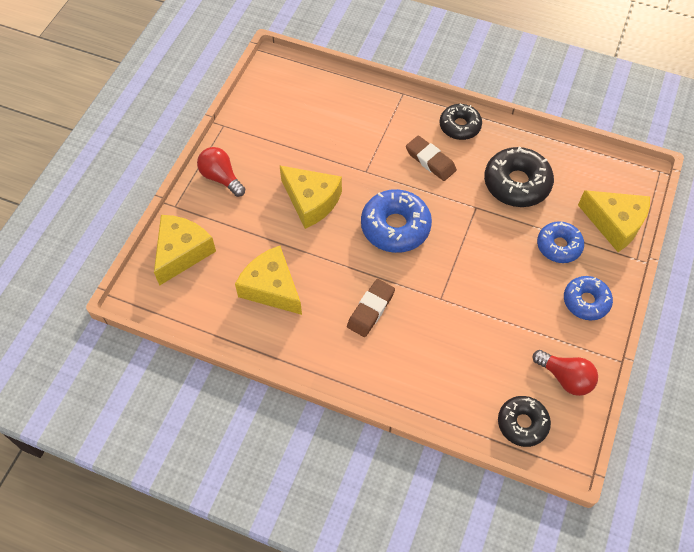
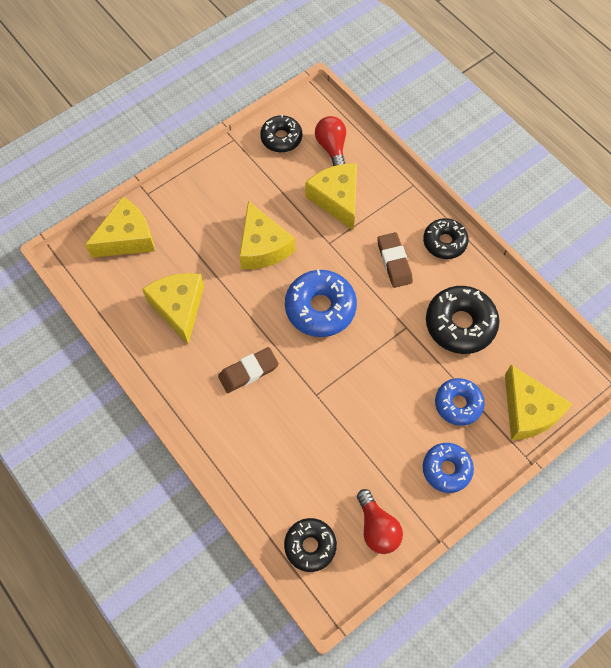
camera: 30 degrees right, 5 degrees up
red light bulb [197,147,245,197] -> red light bulb moved to [315,116,346,166]
none -> black donut [260,114,302,152]
none -> yellow cheese [305,163,357,230]

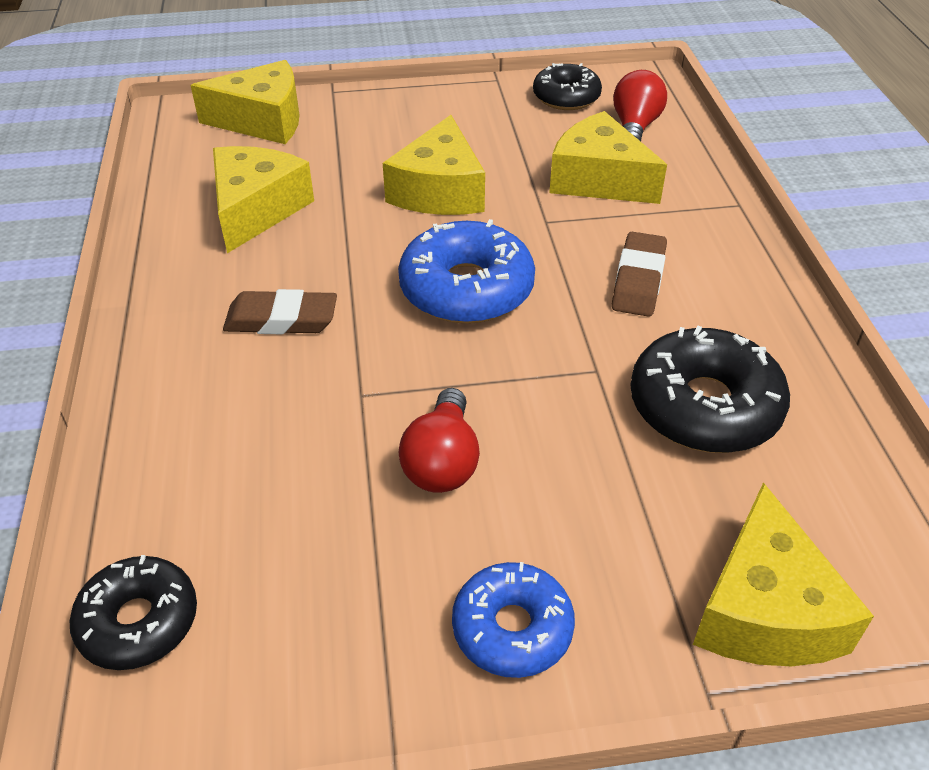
camera: 30 degrees right, 20 degrees down
yellow cheese [305,163,357,230] -> yellow cheese turned 60 degrees counterclockwise [549,111,667,204]
red light bulb [357,489,403,554] -> red light bulb moved to [398,388,480,493]
black donut [423,218,469,259] -> none
blue donut [435,378,485,426] -> none

